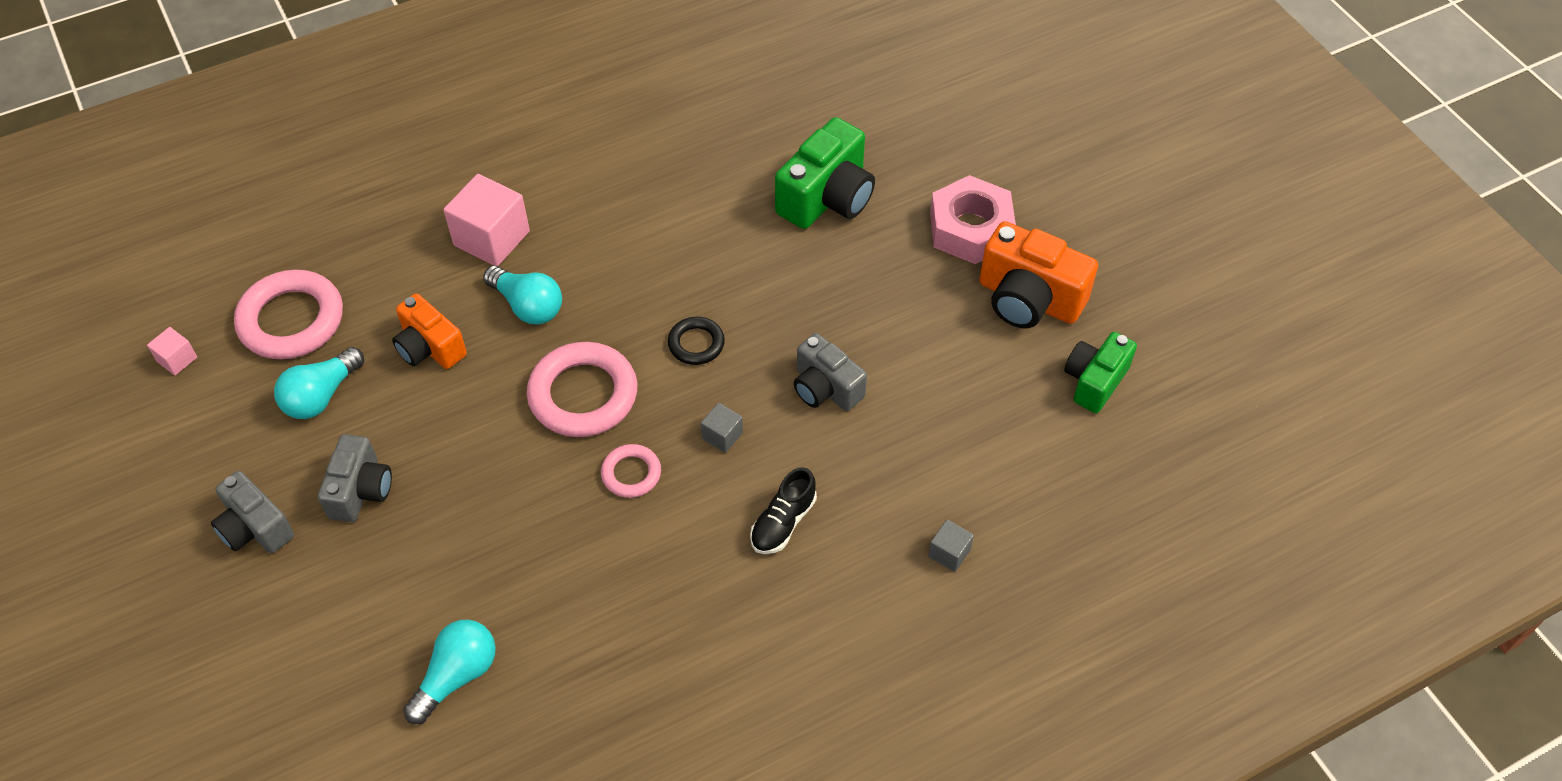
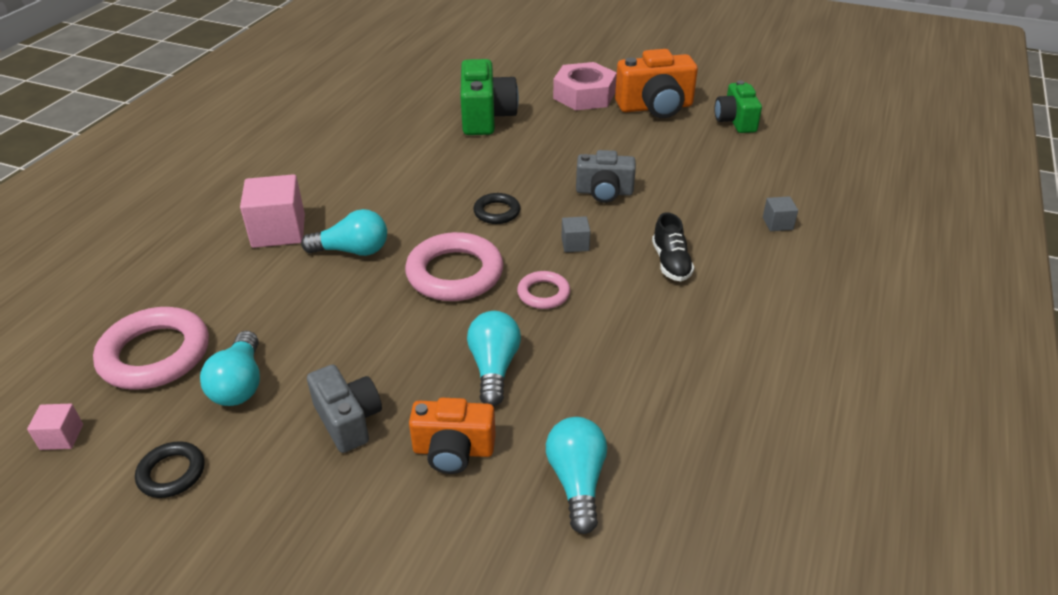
camera: 40 degrees left, 15 degrees down
grey camera [211,471,294,553] -> none
orange camera [392,293,467,369] -> orange camera moved to [409,398,496,474]
none -> black ring [135,441,205,498]
none -> turquoise light bulb [467,311,521,406]

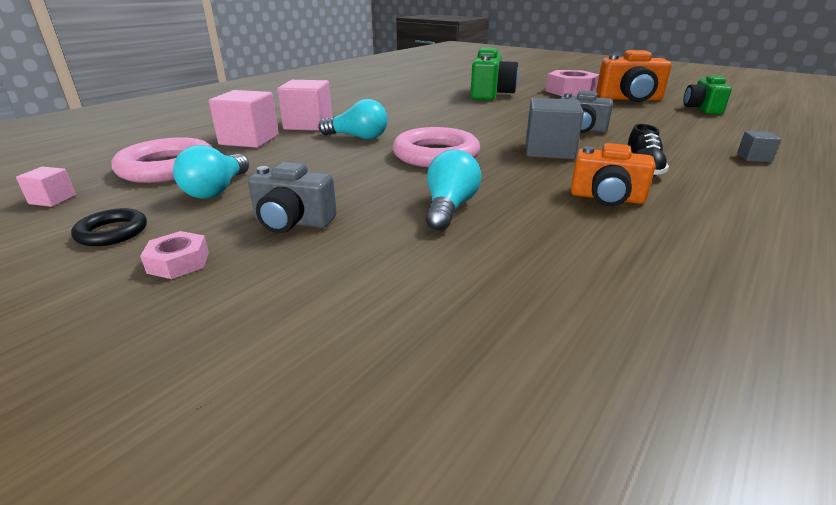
camera: 15 degrees right, 10 degrees down
grey camera [307,364,382,453] -> grey camera turned 120 degrees clockwise [248,162,337,233]
orange camera [409,398,496,474] -> orange camera moved to [571,143,655,206]
black ring [473,193,520,224] -> none
pink ring [517,271,570,309] -> none
turquoise light bulb [546,417,607,534] -> none
grey cube [561,216,590,252] -> grey cube [526,98,584,159], size x2.03
none -> pink nut [140,231,209,279]
none -> pink cube [209,90,279,148]

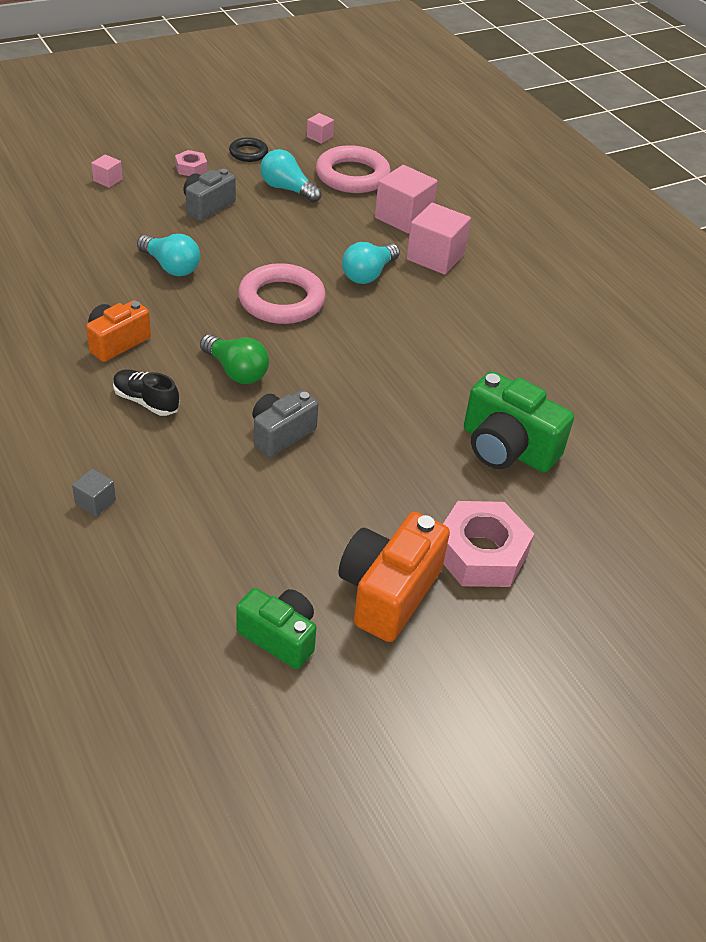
camera: 110 degrees right, 15 degrees up
grey cube [526,98,584,159] -> green light bulb [200,334,269,384]
none -> pink cube [91,154,123,188]

